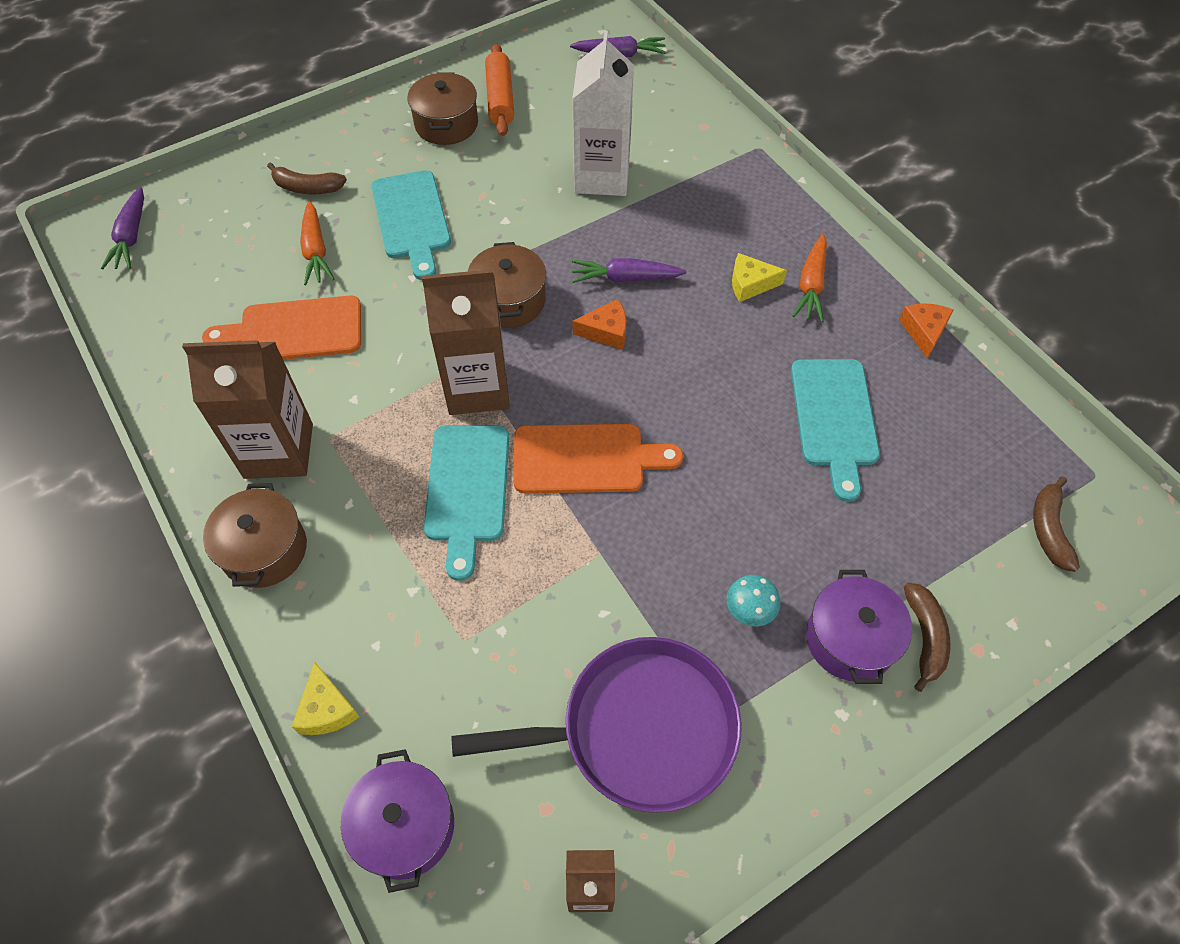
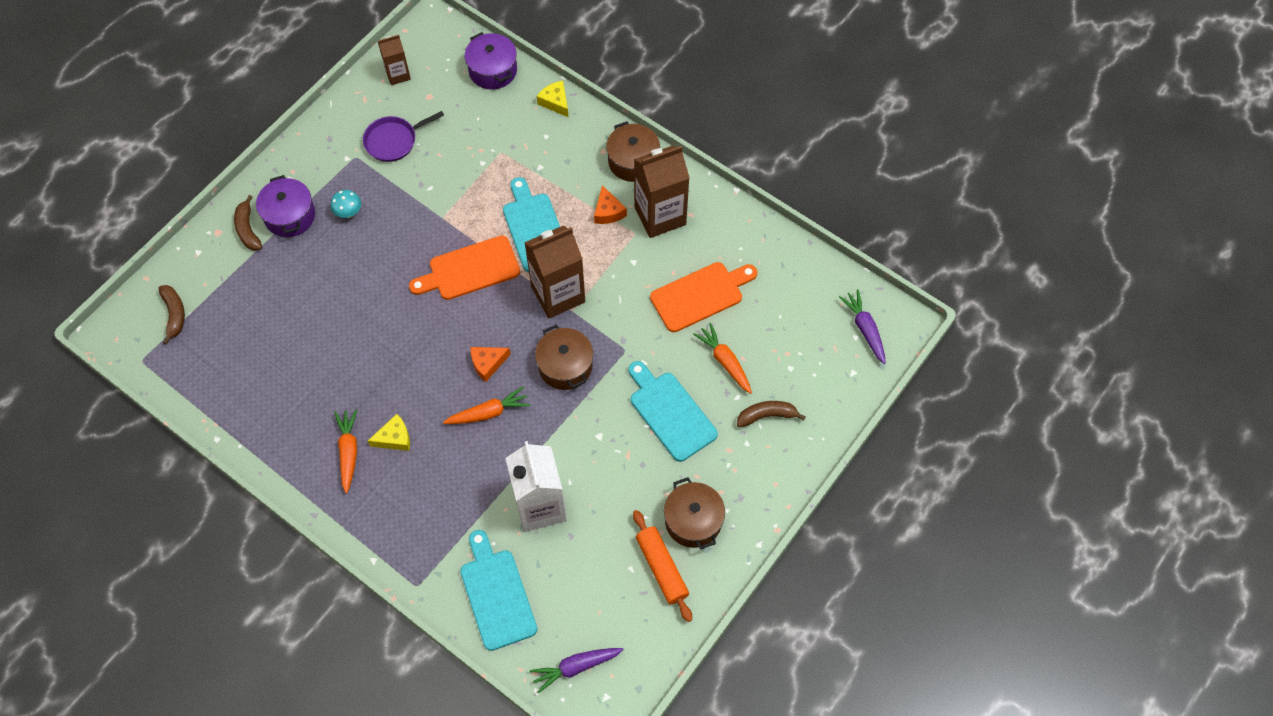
camera: 160 degrees right, 5 degrees up
purple pan [451,637,742,813] -> purple pan [363,111,444,162], size x0.57
purple carrot [572,258,686,283] -> orange carrot [443,386,530,424]
turquoise cutting board [791,359,880,502] -> turquoise cutting board moved to [460,530,537,651]
orange cheese [899,303,954,359] -> orange cheese moved to [594,185,627,224]

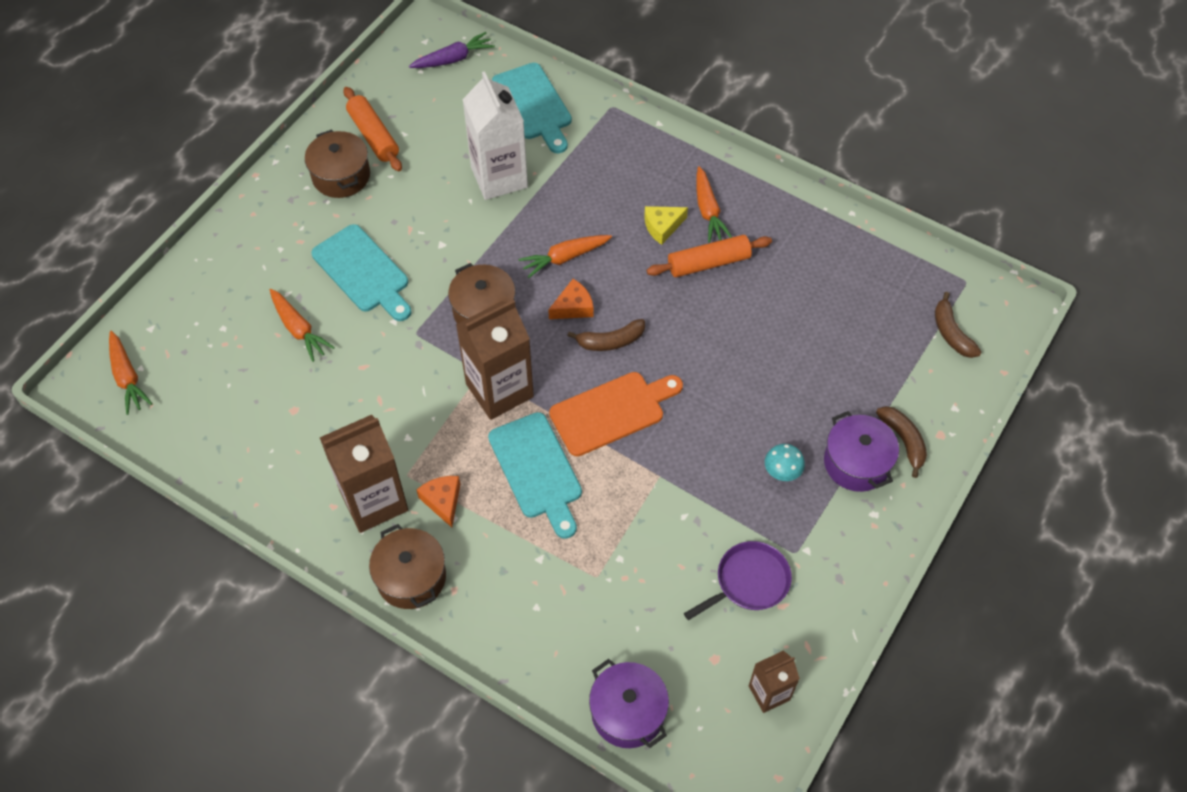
camera: 175 degrees right, 5 degrees down
yellow cheese [537,81,568,117] -> none
orange cutting board [650,262,758,332] -> none
brown banana [737,401,806,428] -> brown banana moved to [567,319,645,351]
purple carrot [839,289,886,364] -> orange carrot [109,331,153,415]
none -> orange rolling pin [647,235,772,277]

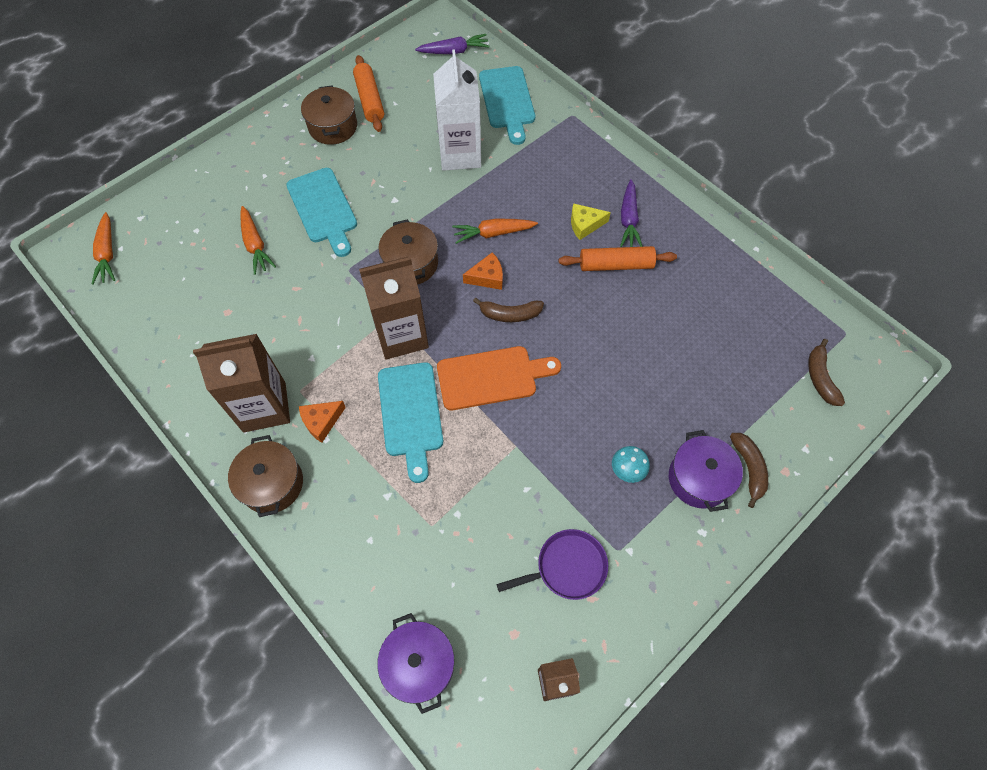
camera: 15 degrees right, 5 degrees up
orange cheese [416,476,460,528] -> orange cheese turned 120 degrees counterclockwise [299,401,346,443]
orange carrot [696,166,732,243] -> purple carrot [620,179,643,247]

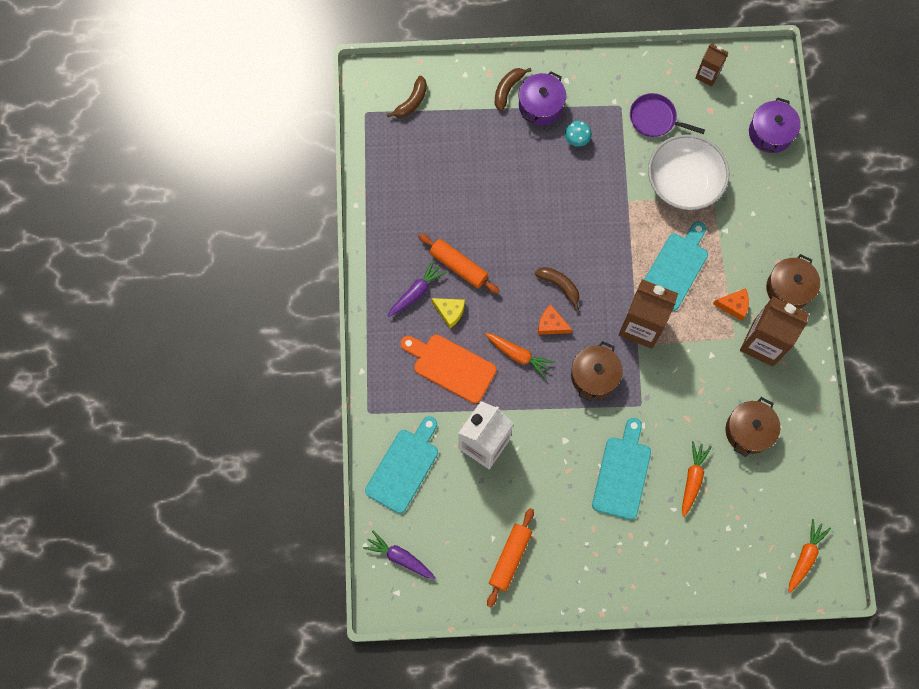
camera: 140 degrees left, 10 degrees up
brown pot [301,86,357,145] -> brown pot moved to [726,397,780,457]
orange cutting board [437,346,561,410] -> orange cutting board moved to [401,335,497,404]
none -> white bowl [648,134,730,210]

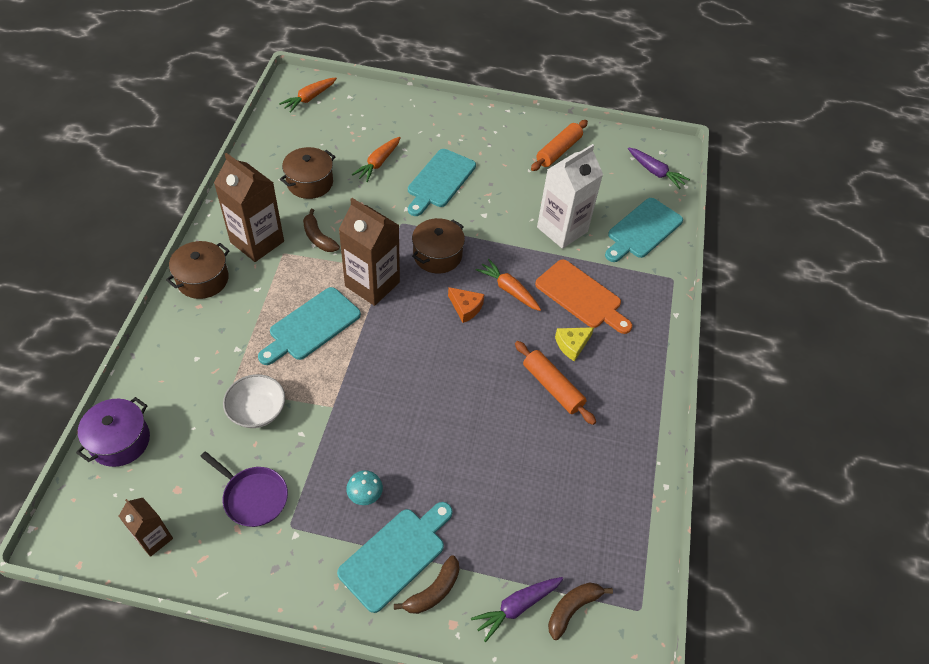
camera: 170 degrees left, 20 degrees down
purple carrot [388,260,447,317] -> purple carrot moved to [471,577,563,642]
yellow cheese [431,298,465,328] -> yellow cheese turned 75 degrees counterclockwise [555,327,594,362]
purple pot [518,71,566,125] -> turquoise cutting board [337,502,453,613]
brown banana [535,267,579,311] -> brown banana moved to [303,209,340,252]
white bowl [648,134,730,210] -> white bowl [223,374,285,428], size x0.60
orange cheese [713,288,749,321] -> none

